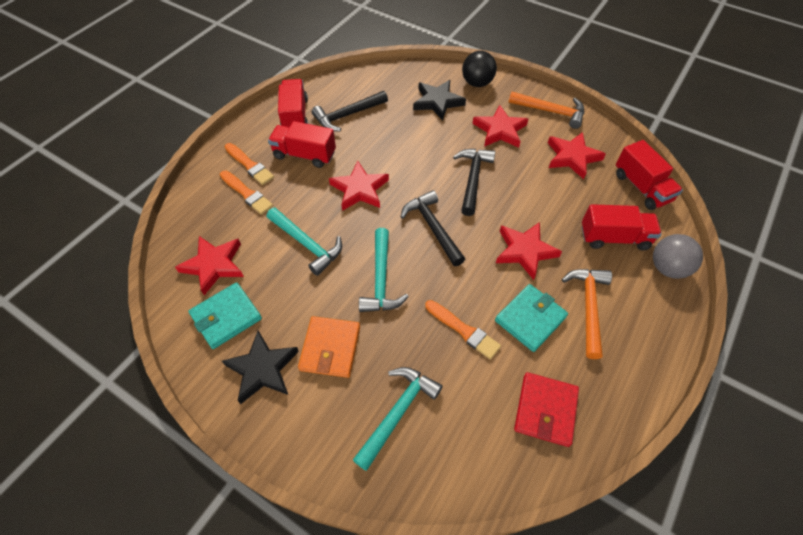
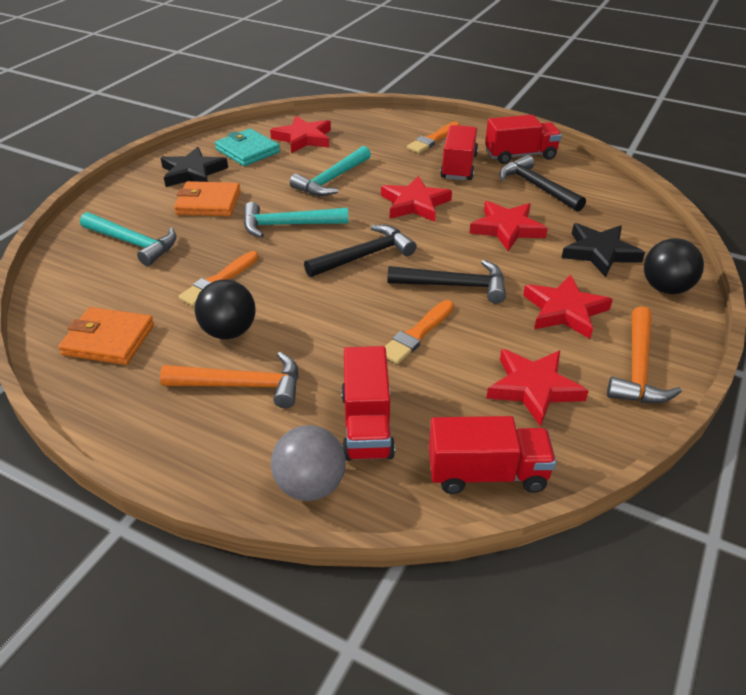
camera: 85 degrees right, 15 degrees down
orange brush [220,170,273,215] -> orange brush moved to [385,300,454,364]
turquoise wallet [495,284,568,352] -> black ball [195,279,256,339]
red star [496,222,562,280] -> red star moved to [469,201,548,251]
red wallet [514,372,579,447] -> orange wallet [58,307,154,365]
red truck [616,140,683,210] -> red truck turned 150 degrees counterclockwise [429,416,556,494]

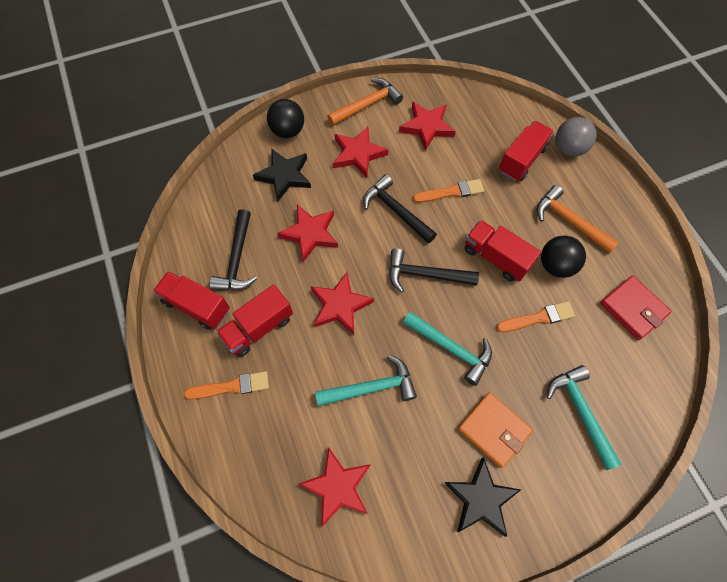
camera: 140 degrees left, 25 degrees up
orange wallet [58,307,154,365] -> red wallet [600,275,672,340]
turquoise wallet [215,128,280,166] -> none
red truck [429,416,556,494] -> red truck moved to [464,220,541,281]

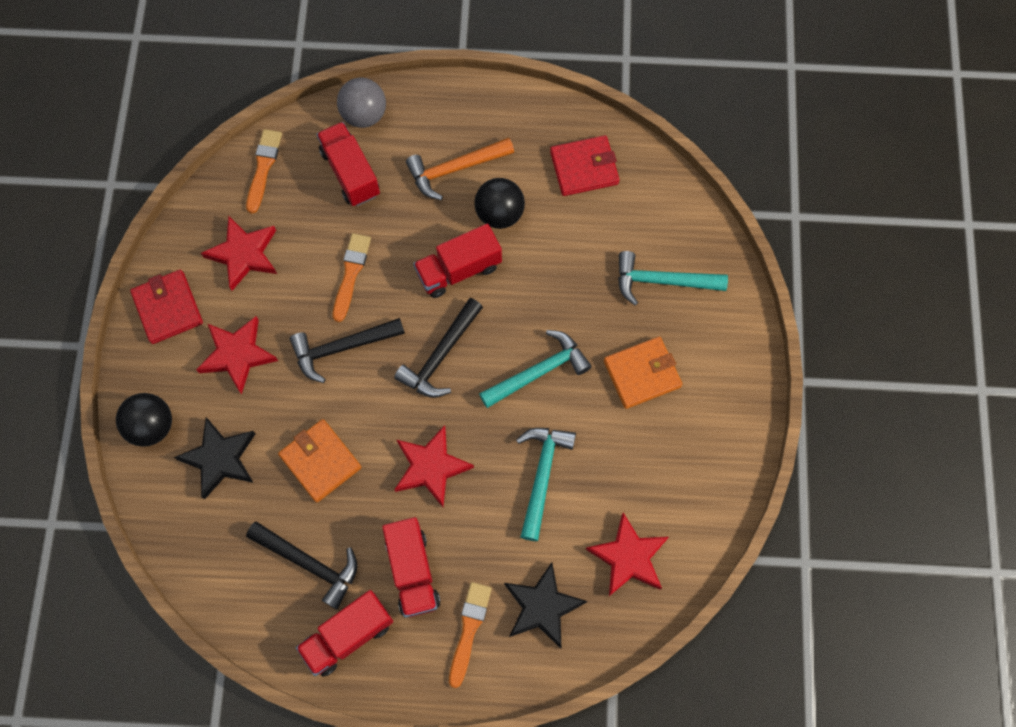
camera: 65 degrees left, 5 degrees up
red star [277,205,338,262] -> orange wallet [278,419,361,503]
orange hammer [327,78,403,126] -> red wallet [130,270,203,344]
black star [445,457,521,537] -> black star moved to [504,562,587,649]
orange brush [496,301,575,332] -> orange brush moved to [246,129,282,214]

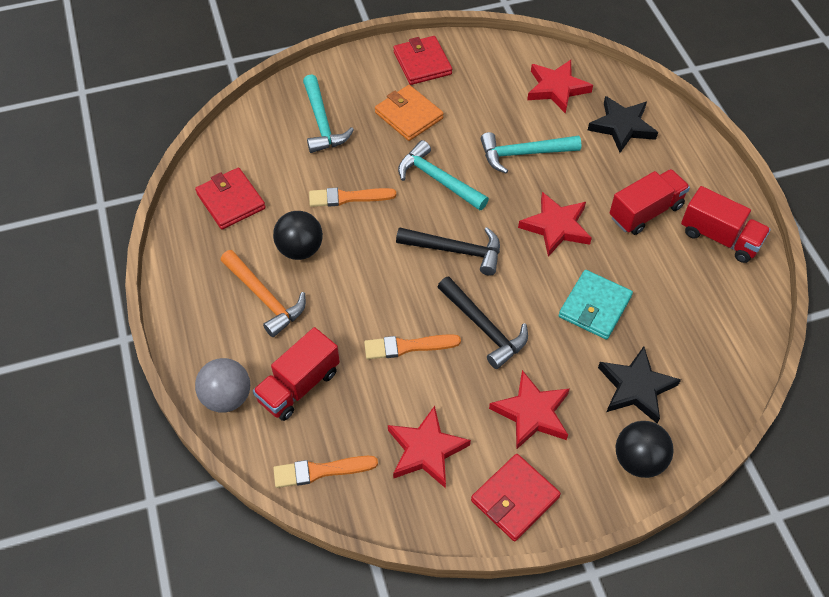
camera: 110 degrees left, 15 degrees down
black hammer [246,521,357,609] -> none
orange wallet [278,419,361,503] -> turquoise wallet [559,270,633,340]
red truck [413,224,502,298] -> none
orange brush [449,582,492,688] -> orange brush moved to [309,188,396,207]
none -> red wallet [394,36,452,85]

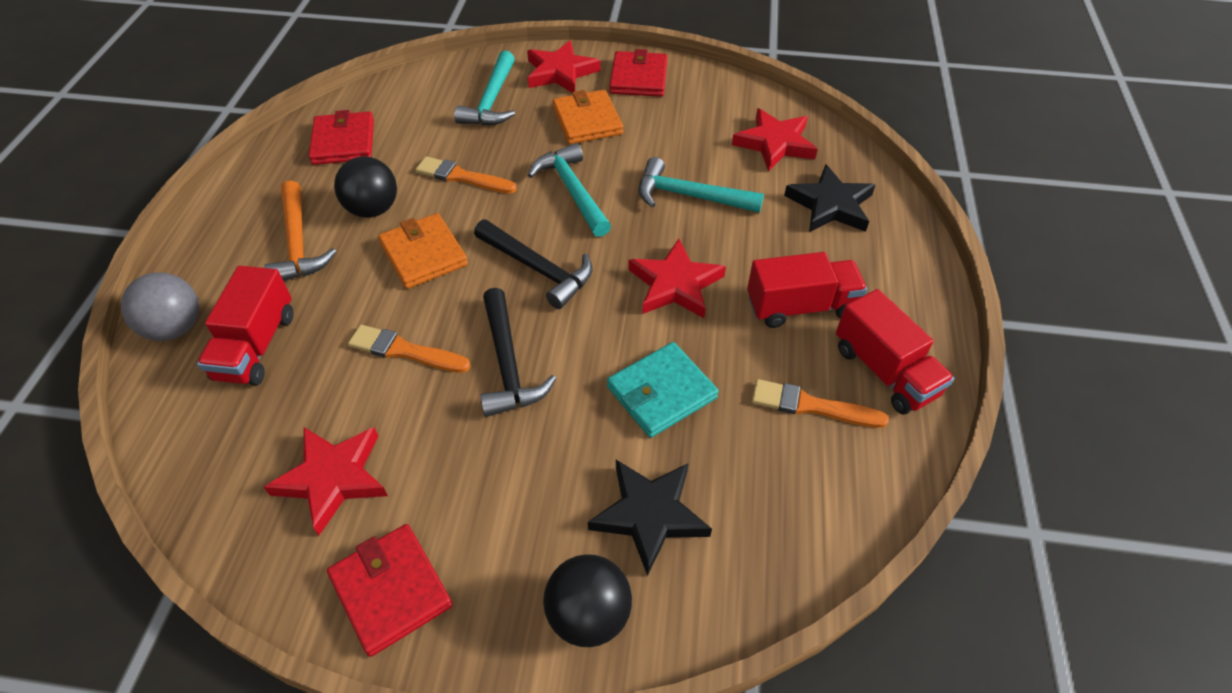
camera: 25 degrees right, 5 degrees down
red truck [253,327,340,421] -> red truck turned 60 degrees counterclockwise [197,266,293,385]
orange brush [273,456,378,488] -> orange brush moved to [752,379,889,428]
red wallet [471,454,561,541] -> red wallet turned 75 degrees clockwise [327,524,453,657]
red star [489,370,569,450] -> red star moved to [527,40,601,93]
none -> orange wallet [378,213,468,289]

